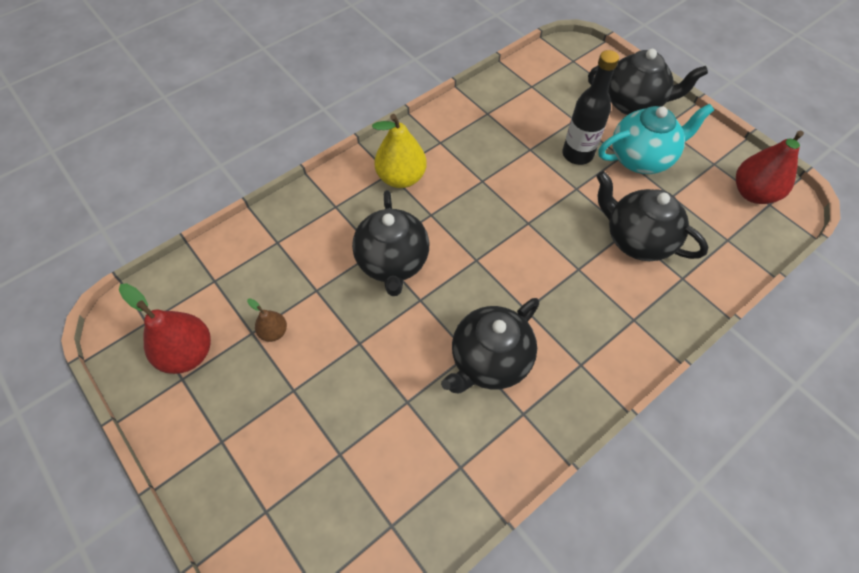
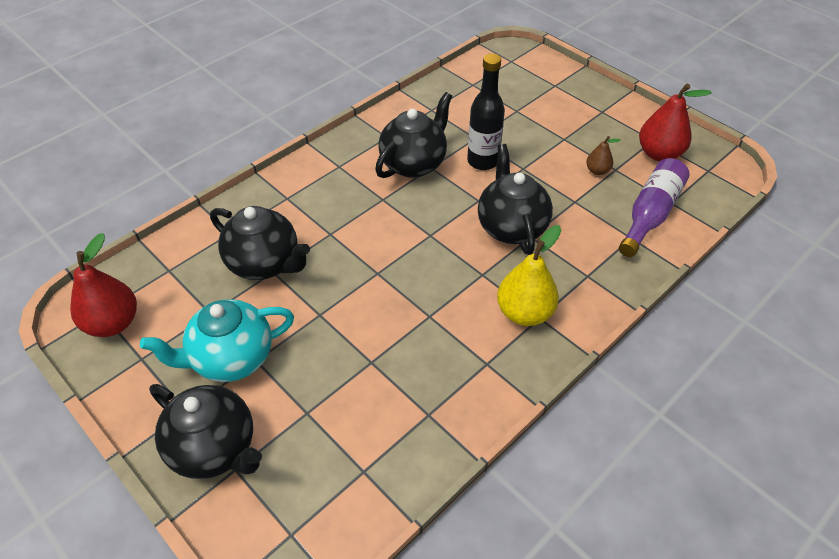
camera: 175 degrees right, 10 degrees down
black bottle [562,50,619,165] -> black bottle moved to [467,54,505,170]
black teapot [588,49,708,115] -> black teapot turned 150 degrees counterclockwise [149,384,262,479]
none -> purple bottle [619,158,690,257]

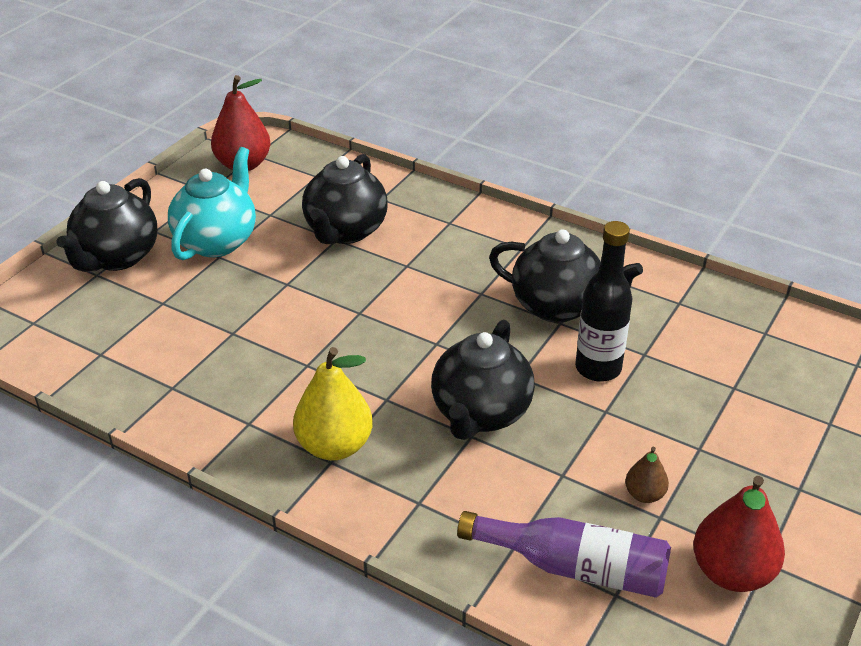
camera: 75 degrees right, 10 degrees down
turquoise teapot [140,299,294,382] -> turquoise teapot turned 60 degrees clockwise [168,147,256,260]
black teapot [478,144,553,255] -> black teapot turned 135 degrees clockwise [431,320,535,440]

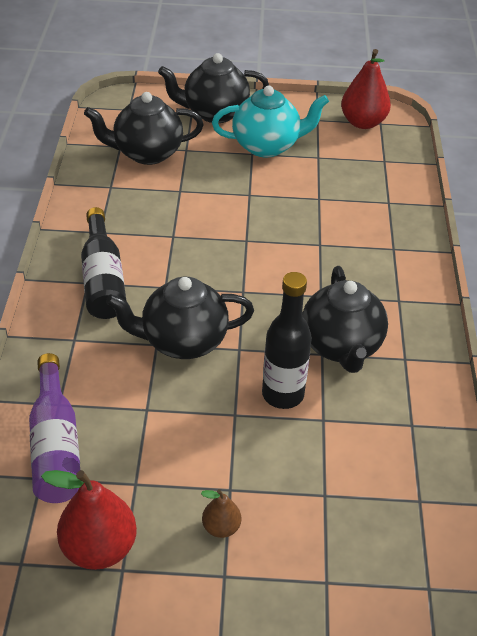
camera: 60 degrees right, 5 degrees up
yellow pear [293,347,373,461] -> black bottle [81,207,126,319]
black teapot [302,154,388,244] -> black teapot moved to [84,92,204,165]
brown pear [625,446,669,503] -> brown pear moved to [201,489,241,538]

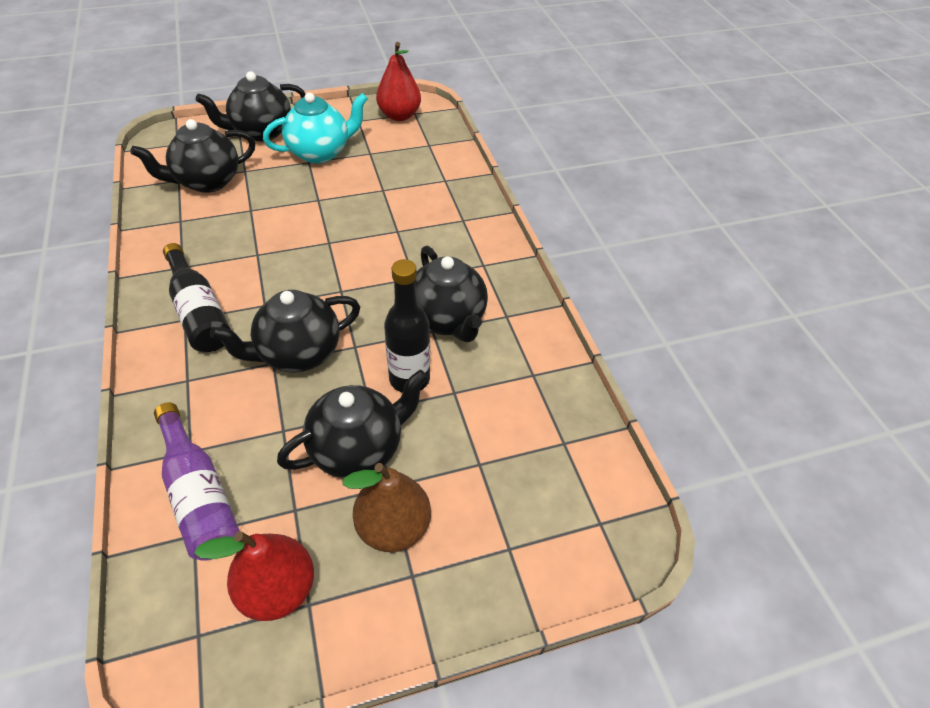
camera: 20 degrees left, 5 degrees up
brown pear [201,489,241,538] -> brown pear [342,463,431,552], size x1.92
none -> black teapot [277,370,428,479]

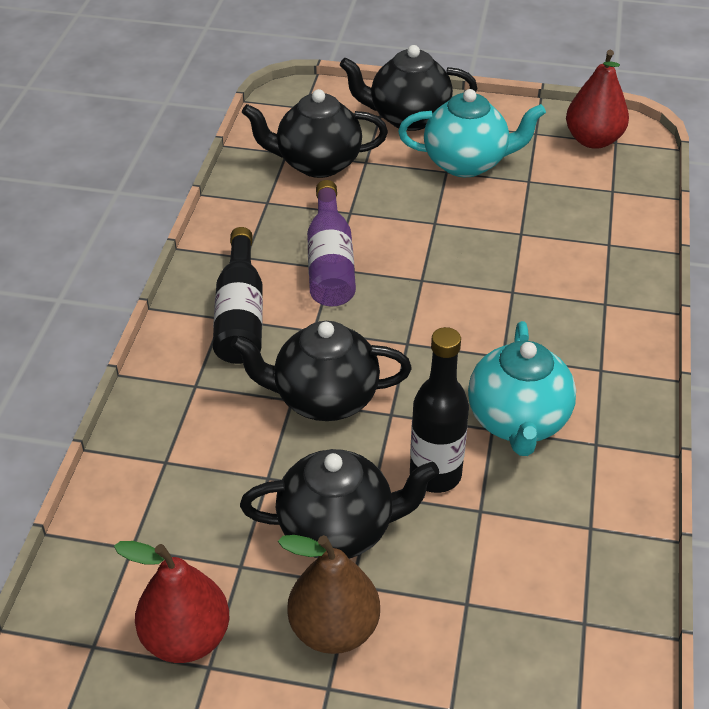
camera: 30 degrees right, 5 degrees down
purple bottle [154,403,240,561] -> purple bottle moved to [307,180,356,306]
black teapot [415,246,488,342] -> turquoise teapot [468,321,576,456]

